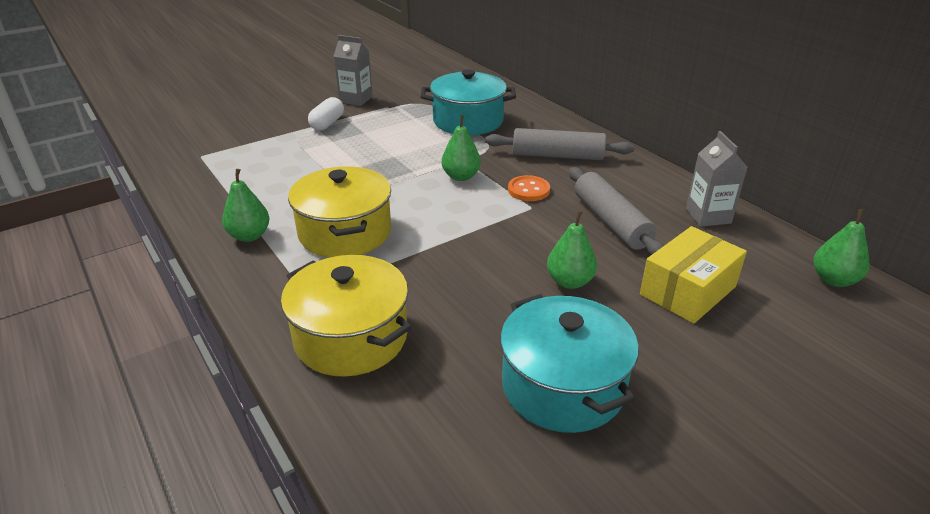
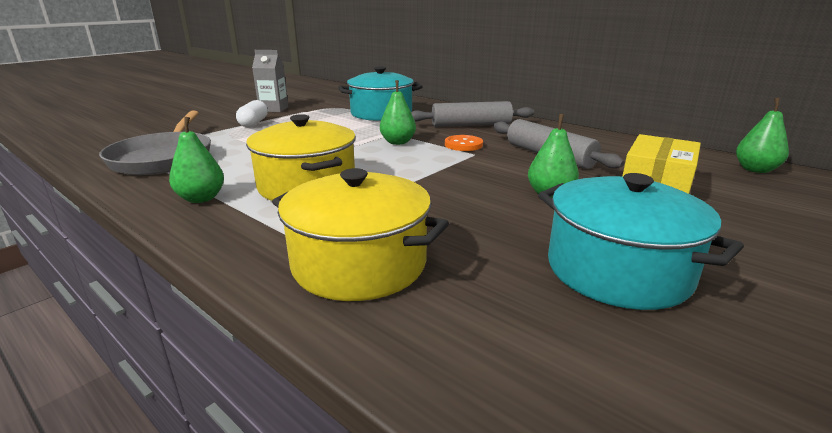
camera: 15 degrees left, 10 degrees down
grey carton [686,131,748,227] -> none
none -> grey pan [99,111,211,175]

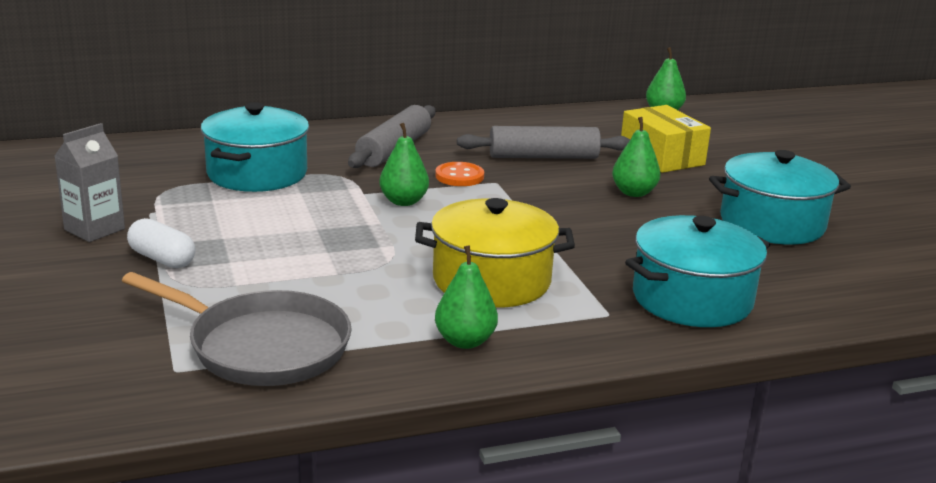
camera: 60 degrees left, 0 degrees up
yellow pot [272,168,449,301] -> turquoise pot [625,215,770,327]

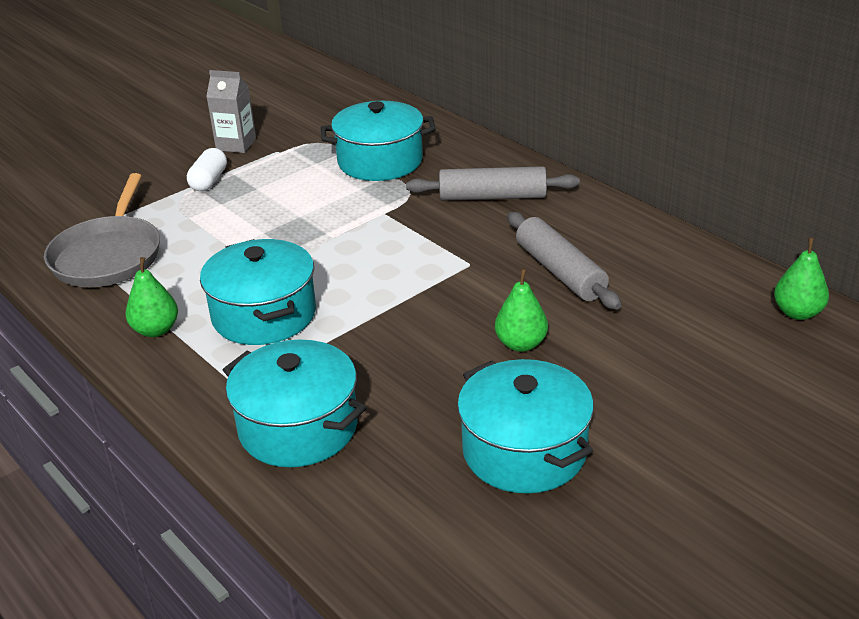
camera: 70 degrees right, 10 degrees up
green pear [379,123,429,206] -> none
yellow pot [415,198,575,308] -> turquoise pot [200,239,316,345]
orange button [435,162,484,186] -> none
yellow box [621,105,711,173] -> none

